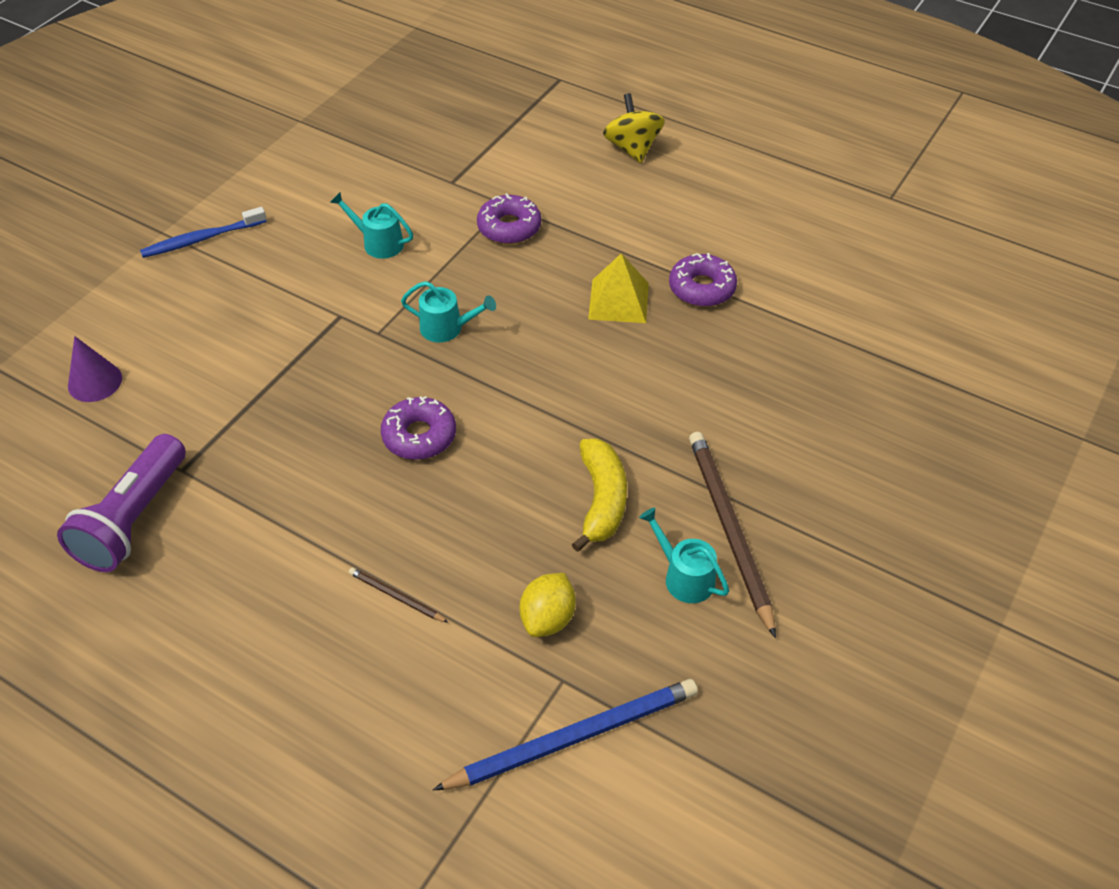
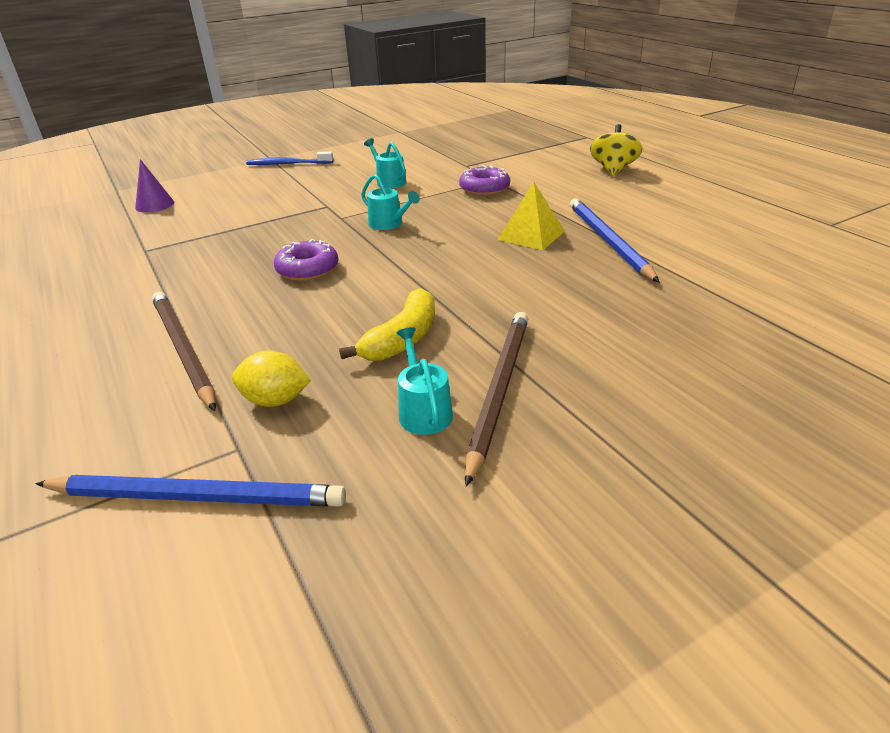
camera: 30 degrees right, 15 degrees down
purple flashlight [57,434,186,572] -> none
brown pencil [349,567,449,623] -> brown pencil [152,292,216,411], size x2.18
yellow lemon [520,573,576,637] -> yellow lemon turned 45 degrees clockwise [232,350,311,407]
purple donut [669,253,737,307] -> blue pencil [570,198,660,283]

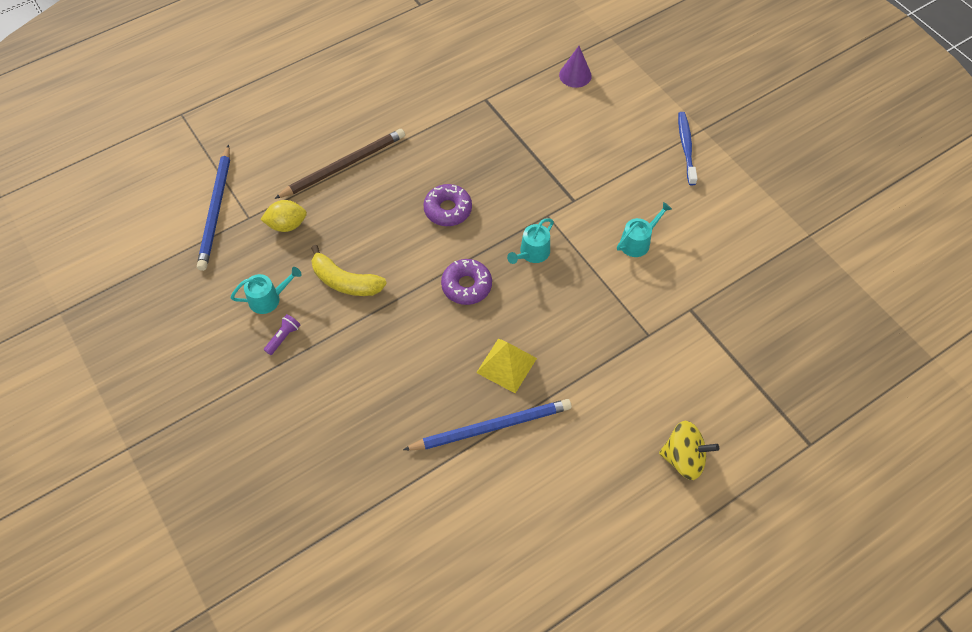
camera: 85 degrees right, 25 degrees up
yellow lemon [232,350,311,407] -> yellow lemon turned 75 degrees clockwise [260,200,307,232]
purple donut [459,165,510,196] -> purple donut moved to [441,259,492,305]
brown pencil [465,312,528,487] -> purple flashlight [264,314,300,355]

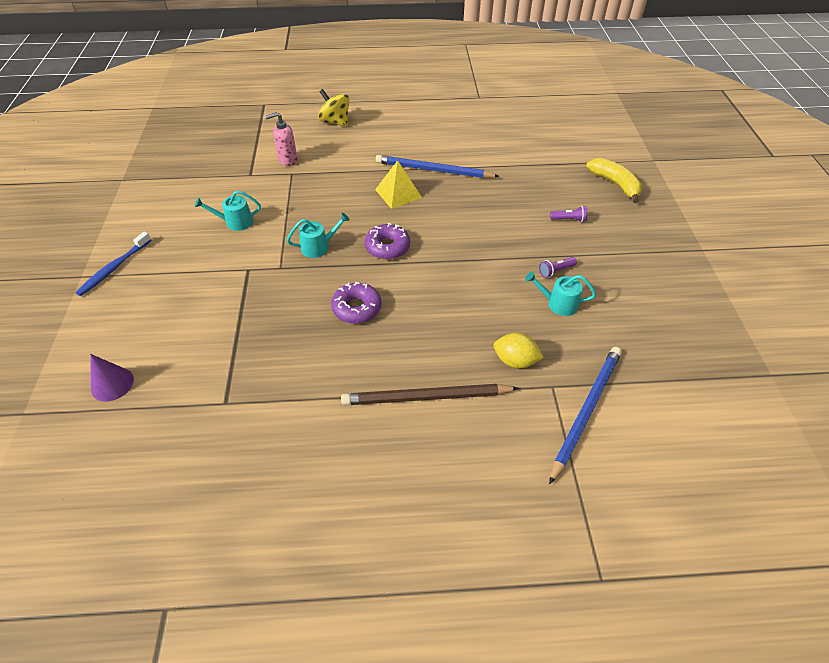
camera: 150 degrees left, 10 degrees down
yellow banana [311,245,387,296] -> yellow banana moved to [586,158,642,203]
none -> pink soap dispenser [266,112,297,166]
none -> purple flashlight [550,206,587,222]

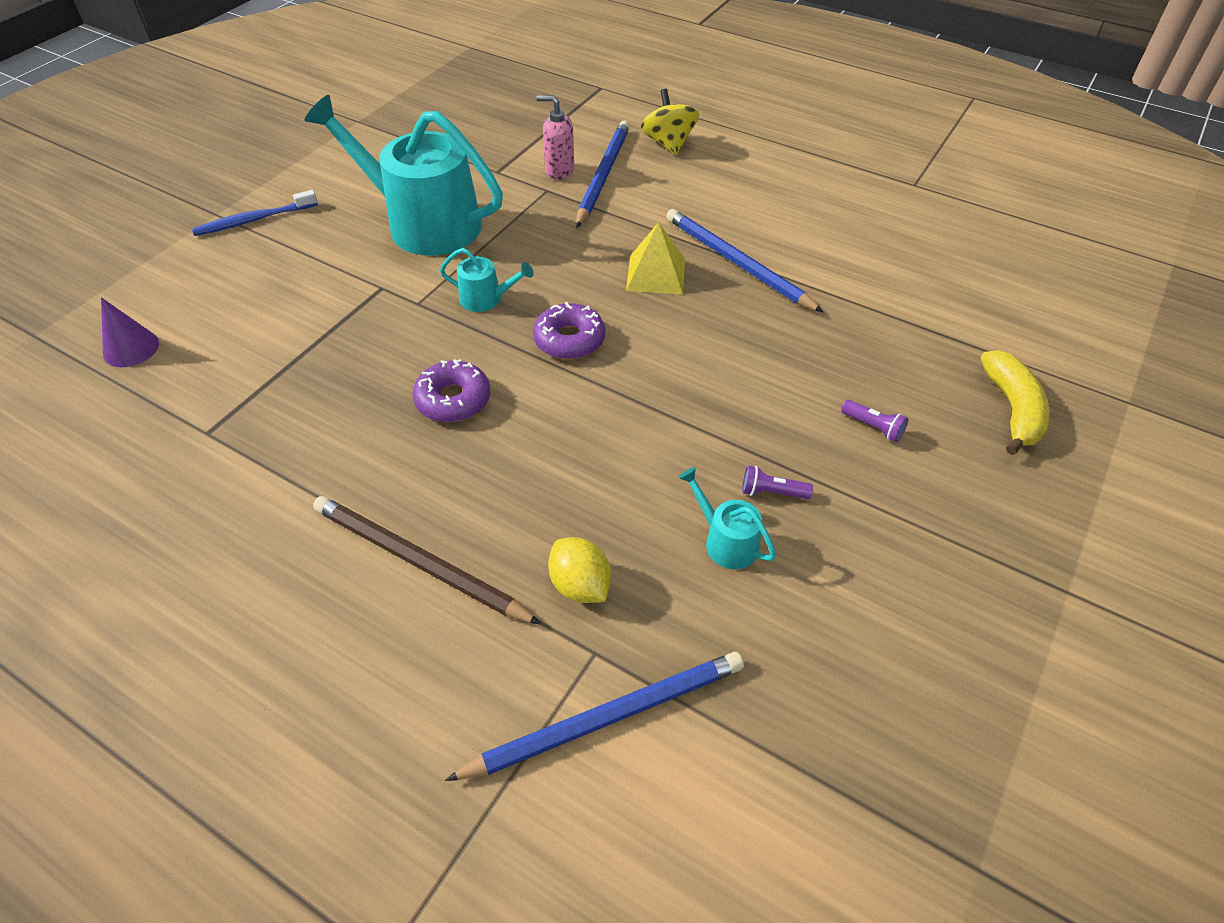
camera: 35 degrees right, 0 degrees up
turquoise watering can [195,190,261,231] -> turquoise watering can [304,95,503,256], size x2.36
none -> blue pencil [576,121,630,228]

